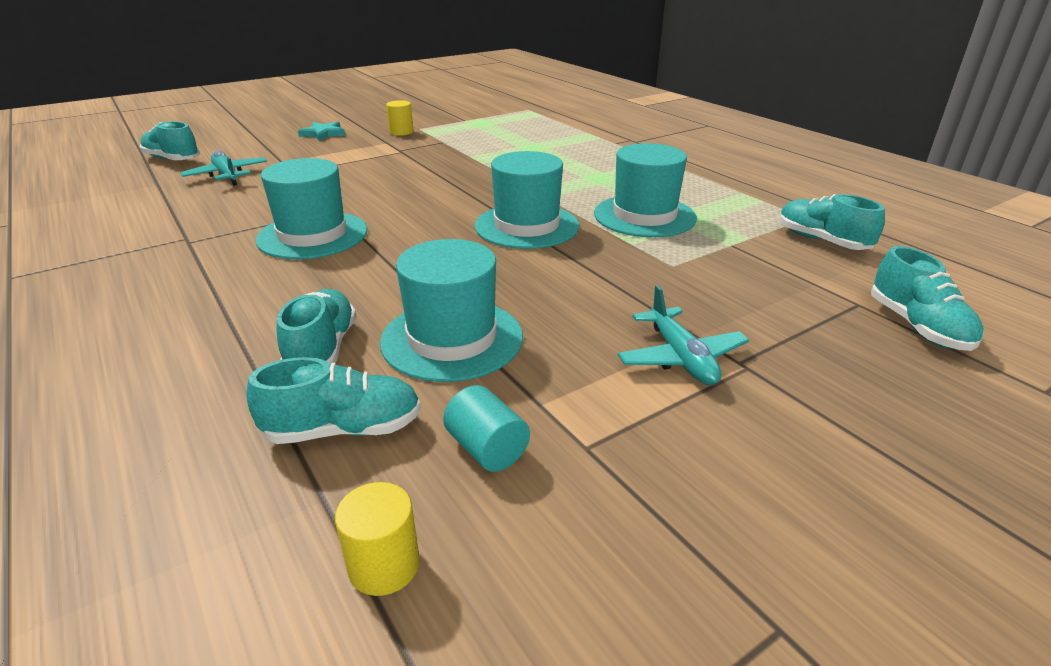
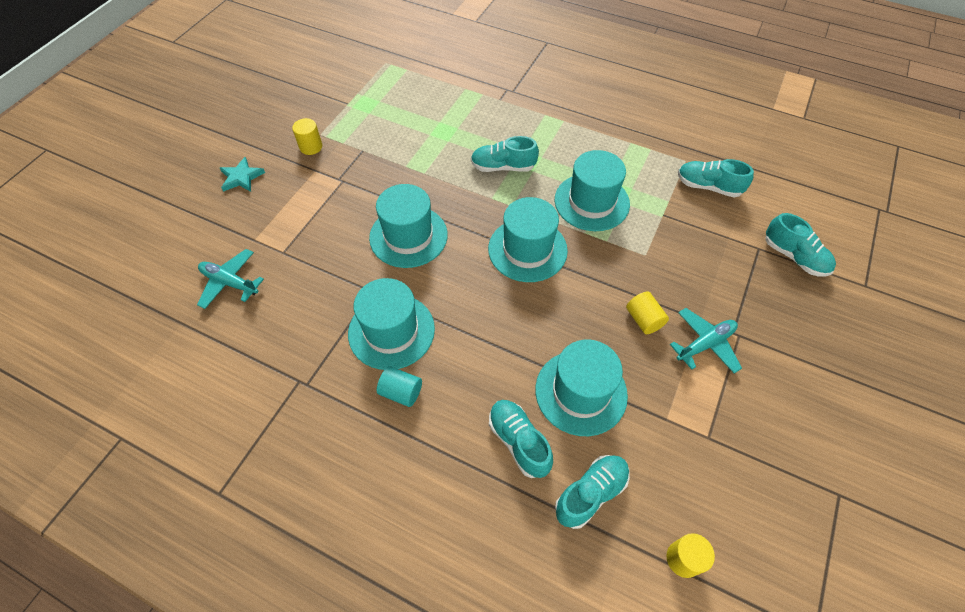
camera: 30 degrees left, 25 degrees up
turquoise shoe [140,121,200,160] -> turquoise shoe moved to [471,136,539,172]
turquoise cylinder [443,385,530,472] -> turquoise cylinder moved to [377,366,422,407]
turquoise plane [618,285,749,385] -> turquoise plane turned 75 degrees counterclockwise [670,308,742,374]
none -> turquoise hat [369,184,448,268]
none -> yellow cylinder [626,292,669,334]

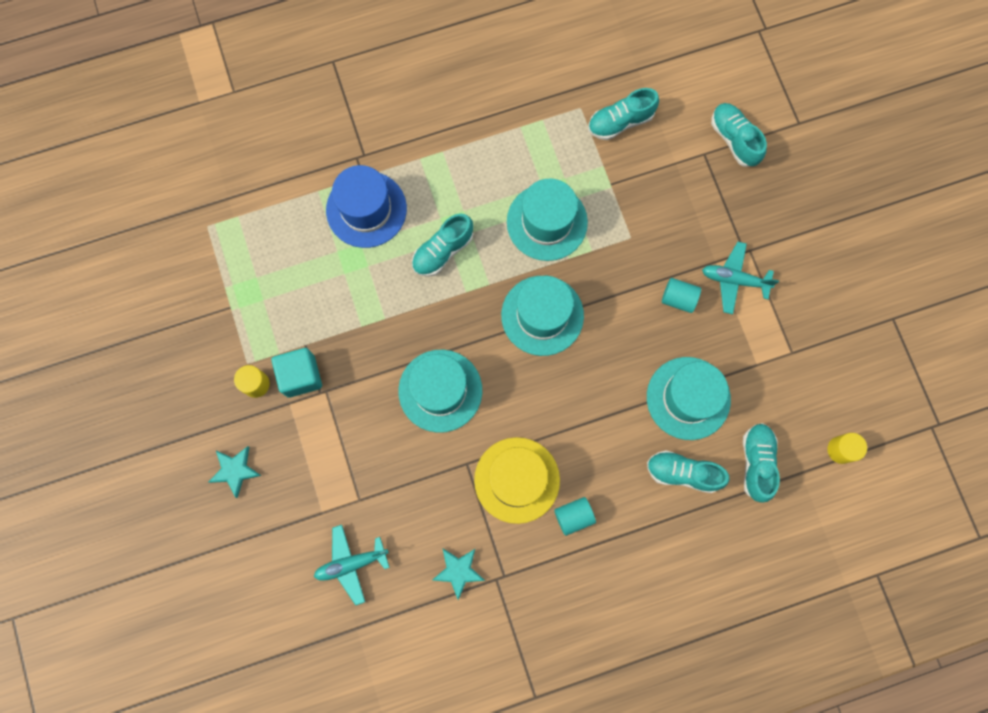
camera: 45 degrees left, 20 degrees up
turquoise hat [348,278,435,370] -> yellow hat [474,437,560,524]
yellow cylinder [626,292,669,334] -> turquoise cylinder [662,278,701,313]
turquoise plane [670,308,742,374] -> turquoise plane turned 90 degrees counterclockwise [702,242,779,314]
turquoise shoe [765,213,836,277] -> turquoise shoe turned 120 degrees counterclockwise [711,103,767,167]
none -> turquoise cube [271,348,322,398]
none -> blue hat [326,165,407,248]
none -> turquoise star [433,548,485,600]

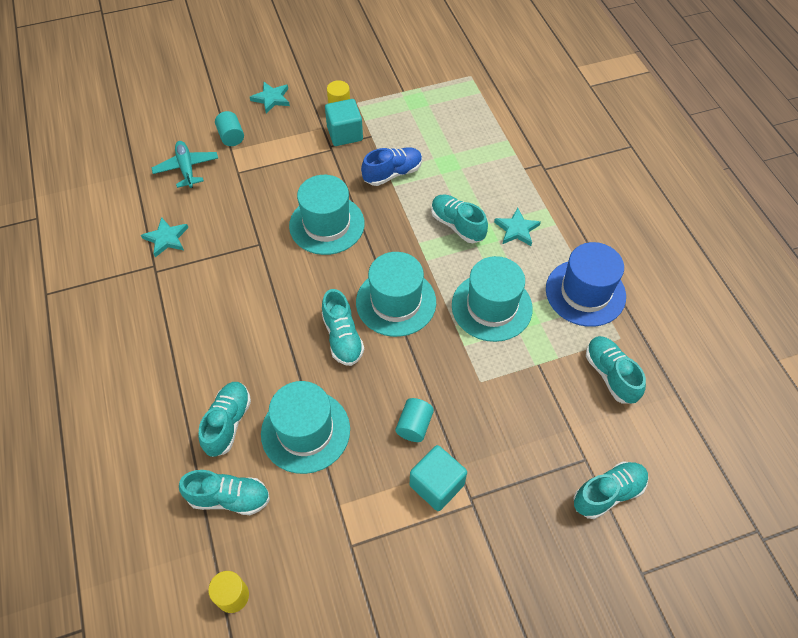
camera: 90 degrees right, 20 degrees down
blue hat [326,165,407,248] -> blue hat moved to [546,242,626,327]
yellow hat [474,437,560,524] -> none
turquoise cylinder [554,497,596,536] -> turquoise cylinder moved to [215,111,244,146]
turquoise plane [702,242,779,314] -> turquoise cube [410,445,467,511]
none -> turquoise shoe [322,289,364,366]
none -> blue shoe [361,147,422,186]
none -> turquoise star [494,208,541,246]

